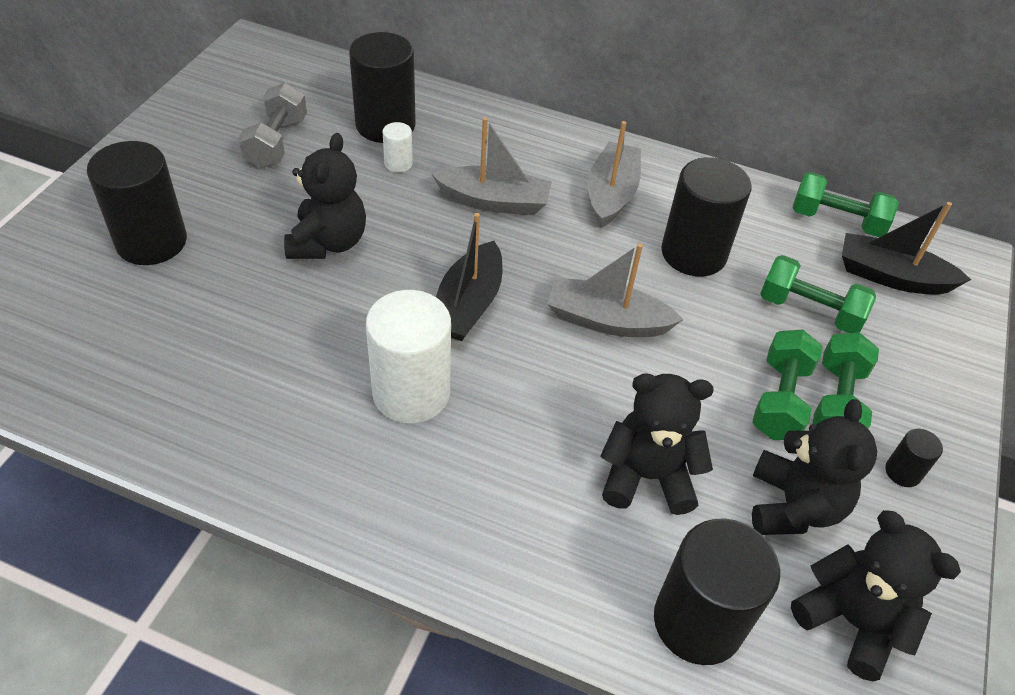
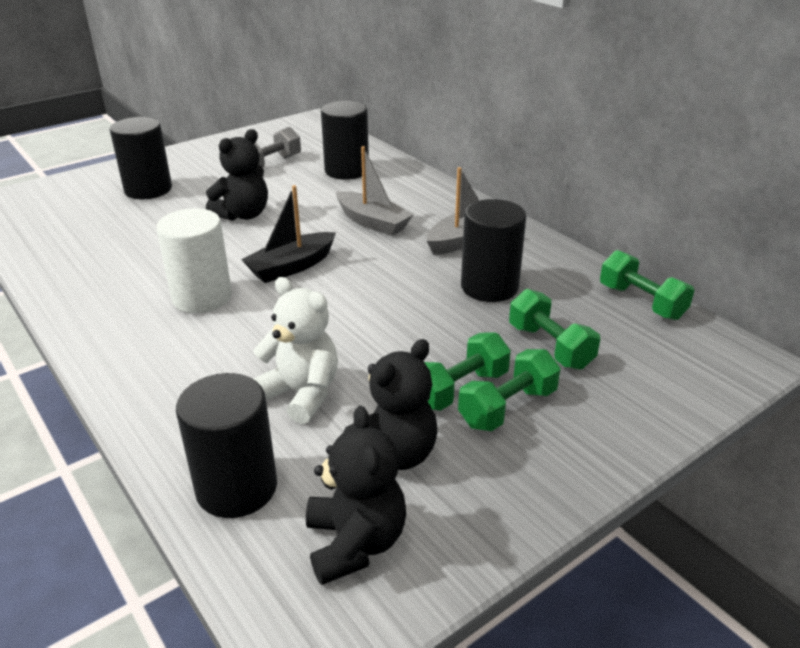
camera: 35 degrees right, 15 degrees down
white cylinder [383,122,413,173] -> none
grey boat [548,243,684,337] -> none
black teddy bear [600,373,714,515] -> white teddy bear [253,277,338,424]
black boat [842,202,971,295] -> none
black cylinder [885,429,943,487] -> none

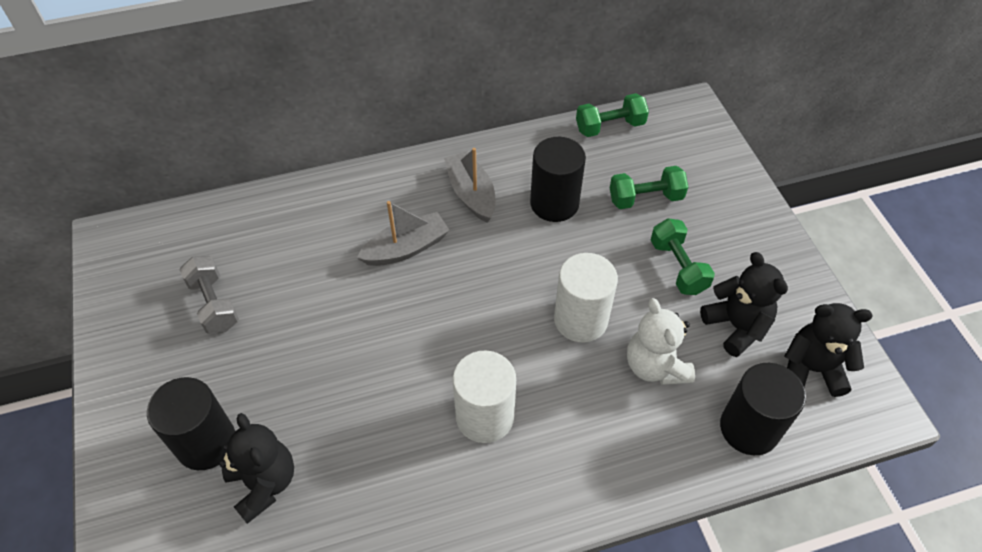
camera: 70 degrees left, 20 degrees up
black teddy bear [206,129,268,221] -> black teddy bear moved to [219,413,294,524]
black boat [241,185,336,283] -> none
white teddy bear [253,277,338,424] -> white teddy bear turned 75 degrees counterclockwise [627,298,695,385]
black cylinder [321,101,369,180] -> none
green dumbbell [458,349,560,431] -> none
none -> white cylinder [554,253,618,342]

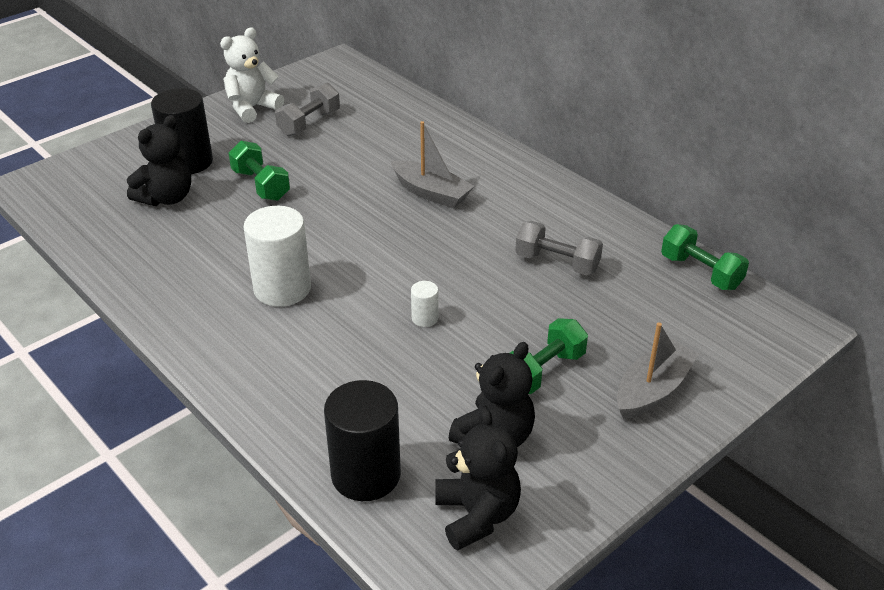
camera: 65 degrees right, 15 degrees down
grey boat [444,148,495,223] -> grey boat moved to [617,322,699,419]
black cylinder [530,137,586,222] -> grey dumbbell [515,221,603,276]
white cylinder [554,253,618,342] -> white cylinder [411,281,438,327], size x0.45
green dumbbell [610,166,688,209] -> green dumbbell moved to [229,141,290,201]
white teddy bear [627,298,695,385] -> white teddy bear moved to [220,27,284,123]

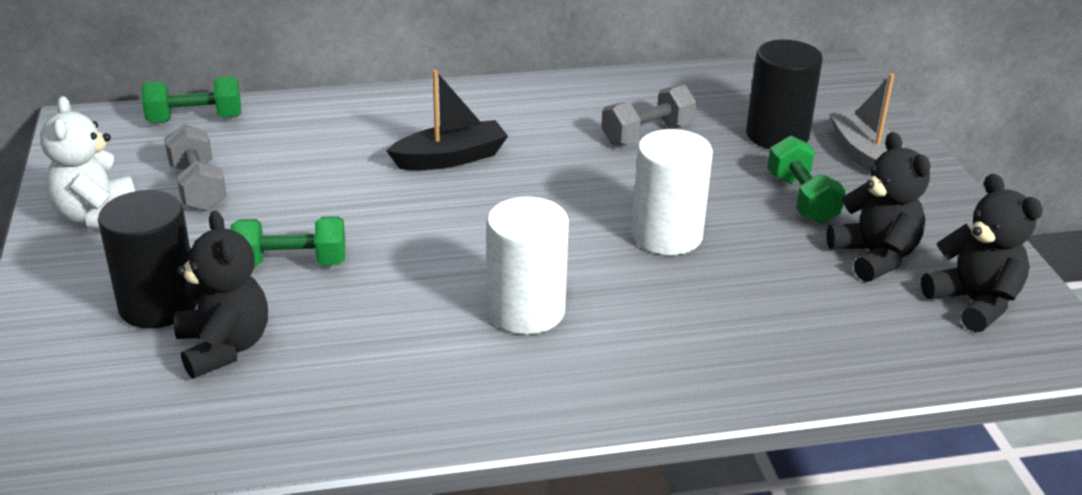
camera: 60 degrees left, 5 degrees down
black cylinder [324,380,401,501] -> black cylinder moved to [746,40,823,149]
grey boat [391,121,474,208] -> black boat [386,70,508,170]
white cylinder [411,281,438,327] -> white cylinder [631,129,713,255], size x2.21
black teddy bear [435,407,521,550] -> black teddy bear turned 45 degrees clockwise [921,174,1043,332]
green dumbbell [661,224,749,290] -> green dumbbell moved to [142,77,241,123]

